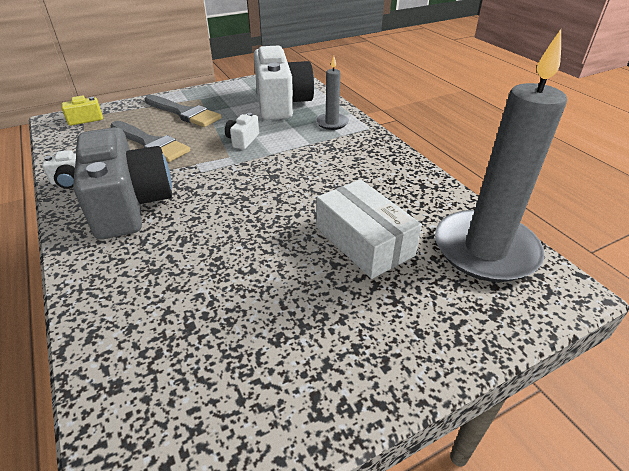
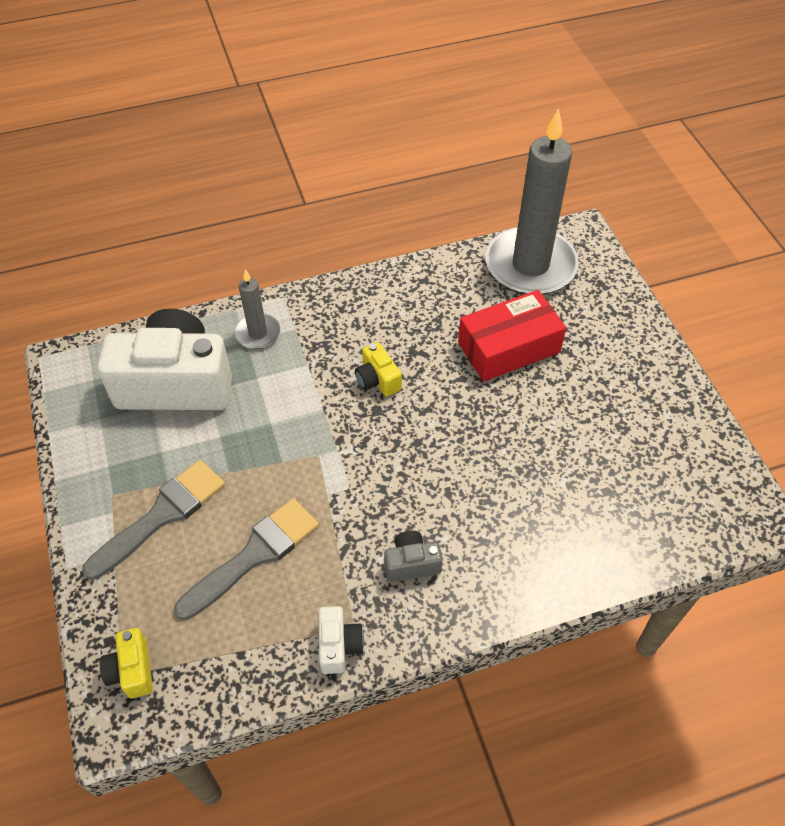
camera: 80 degrees left, 15 degrees up
grey camera [73,127,172,240] -> grey camera [384,531,443,582], size x0.42
white camera [225,113,259,149] -> none
white box [316,179,422,279] -> red box [458,290,566,382]
none -> yellow camera [355,342,402,397]

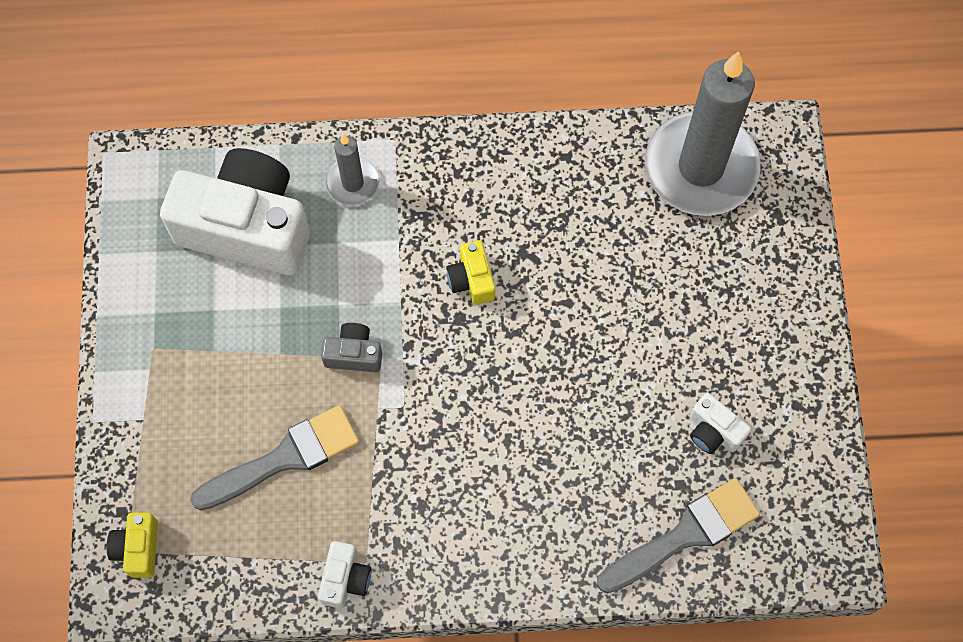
camera: 15 degrees right, 15 degrees up
grey brush [82,460,225,580] -> grey brush moved to [597,478,760,593]
grey camera [384,531,443,582] -> grey camera moved to [321,323,382,372]
red box [458,290,566,382] -> none
none -> white camera [690,393,751,454]

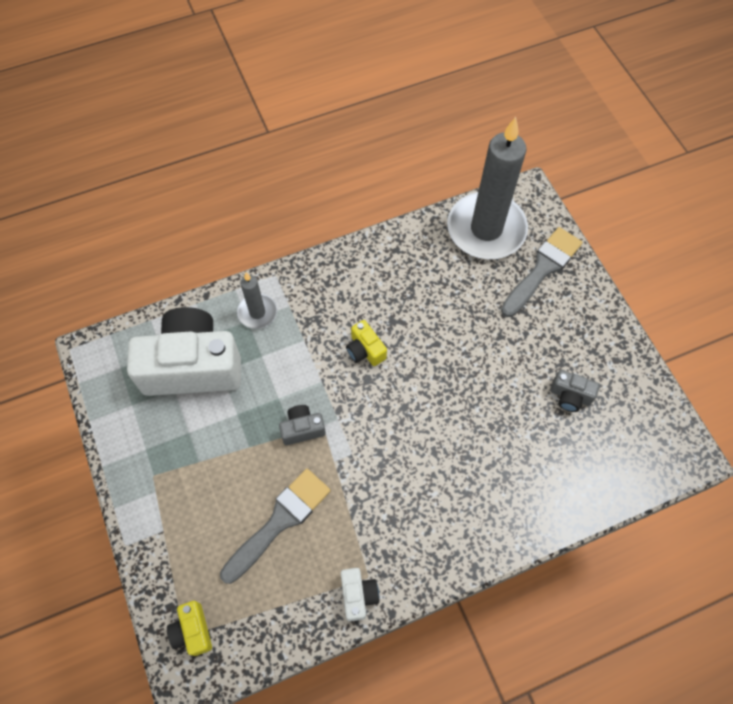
camera: 20 degrees left, 5 degrees down
grey brush [597,478,760,593] -> grey brush moved to [501,227,582,317]
white camera [690,393,751,454] -> grey camera [550,370,600,412]

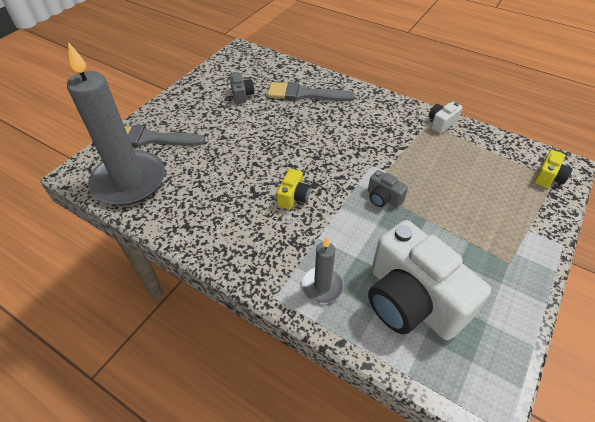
camera: 125 degrees left, 15 degrees down
grey brush [220,469,331,584] -> grey brush moved to [268,82,355,101]

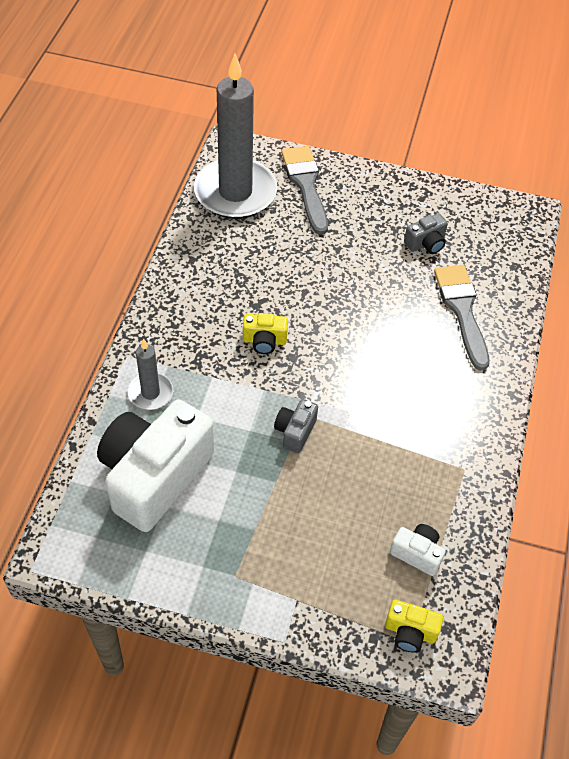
camera: 70 degrees right, 5 degrees up
white camera [429,102,463,134] -> white camera moved to [390,524,446,576]

